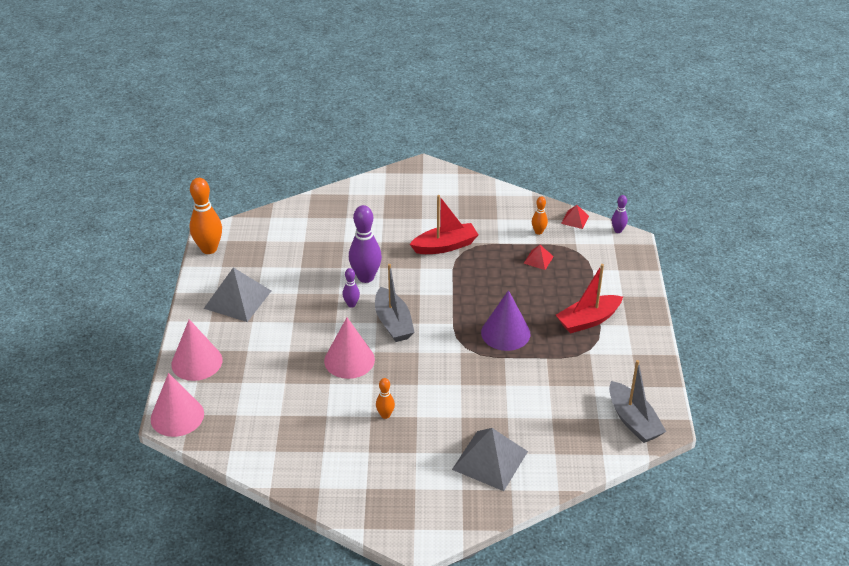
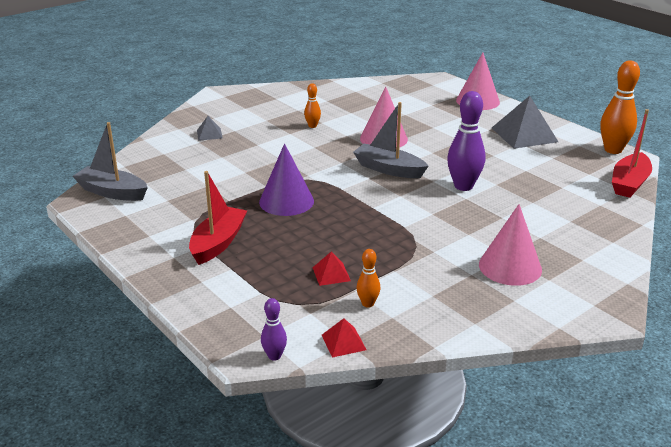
camera: 140 degrees right, 10 degrees down
pink cone [151,373,204,437] -> pink cone moved to [479,204,542,286]
purple bowling pin [343,268,360,308] -> none
red boat [410,195,478,254] -> red boat moved to [612,109,652,198]
grey pyramid [452,428,528,491] -> grey pyramid [197,116,223,141], size x0.49

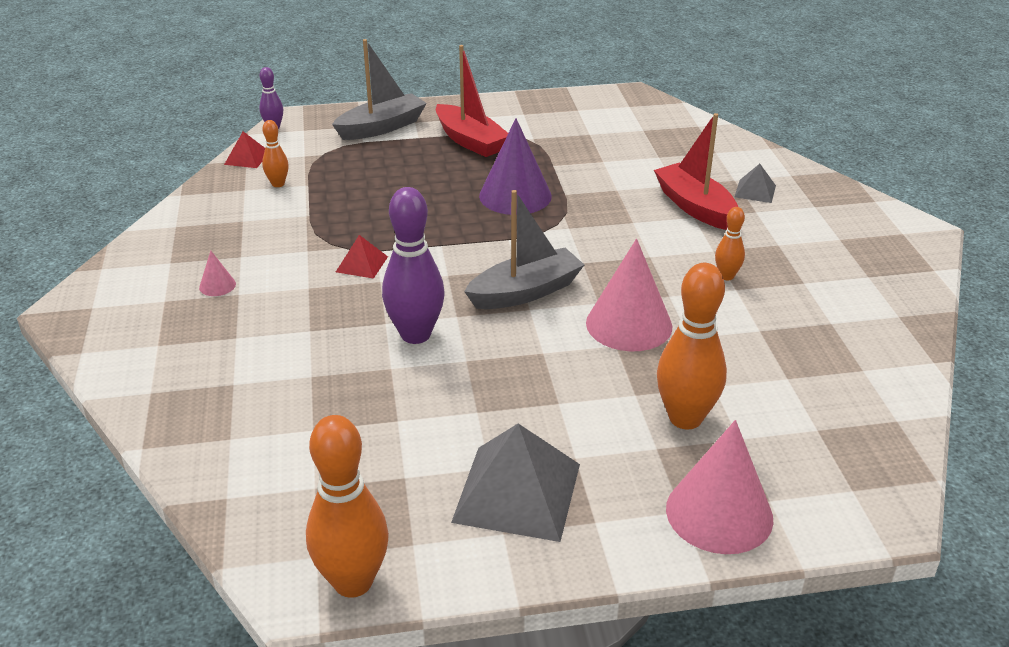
camera: 120 degrees right, 5 degrees up
grey boat [72,122,148,201] -> grey boat moved to [332,39,427,140]
red pyramid [312,251,351,286] -> red pyramid moved to [336,235,388,279]
pink cone [479,204,542,286] -> pink cone [199,251,236,296], size x0.44
red boat [612,109,652,198] -> red boat moved to [654,113,738,230]
none -> orange bowling pin [657,263,727,429]

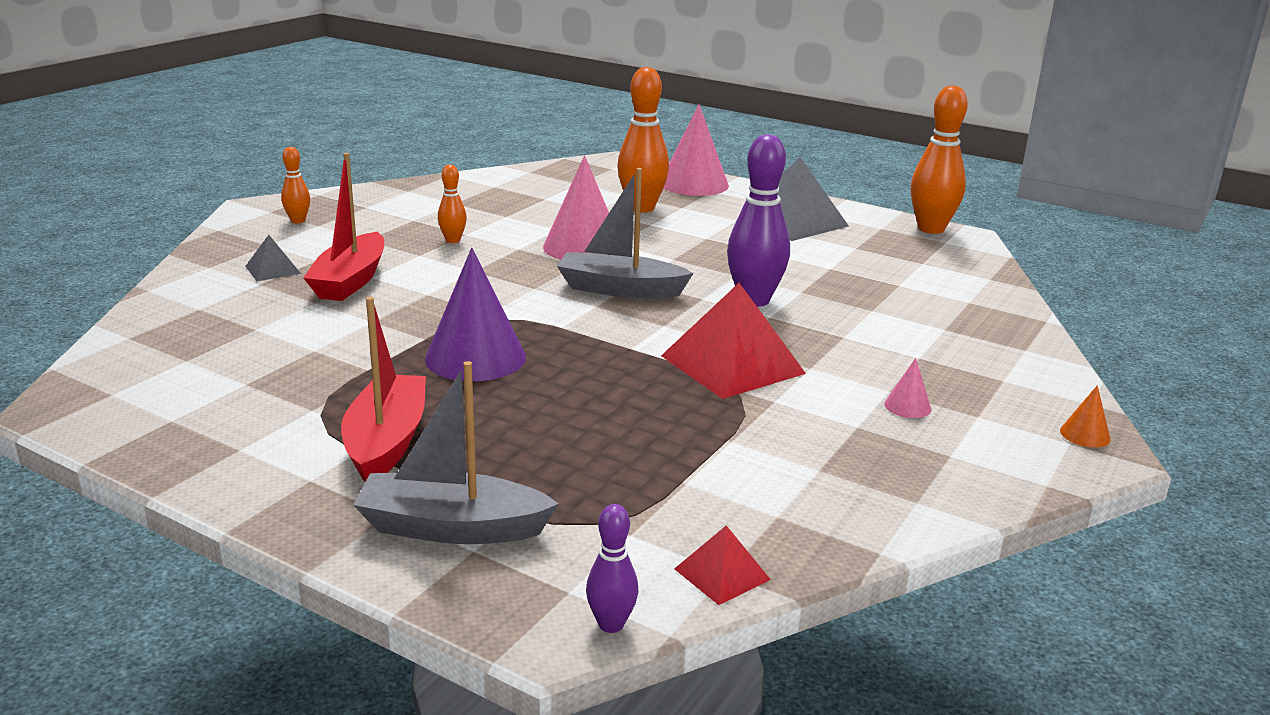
camera: 140 degrees left, 10 degrees down
orange bowling pin [262,120,289,187] -> orange bowling pin moved to [281,147,310,224]
red pyramid [336,235,388,279] -> red pyramid [661,283,806,399], size x2.05
none -> orange cone [1060,385,1111,448]

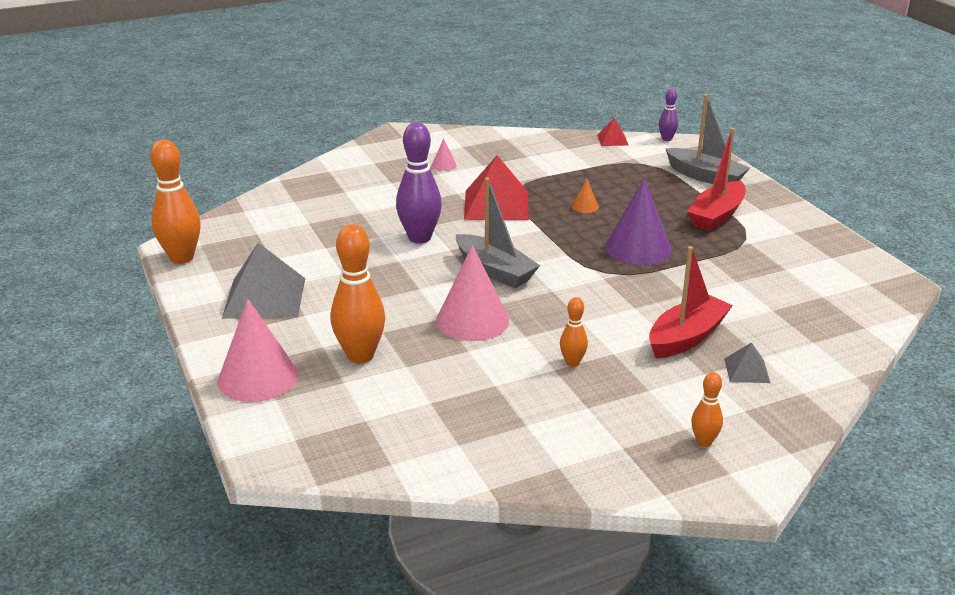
camera: 145 degrees left, 5 degrees up
orange cone [1060,385,1111,448] -> orange cone moved to [572,179,599,213]

